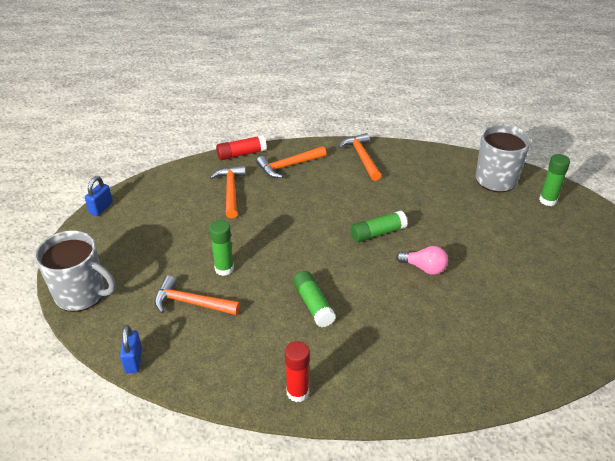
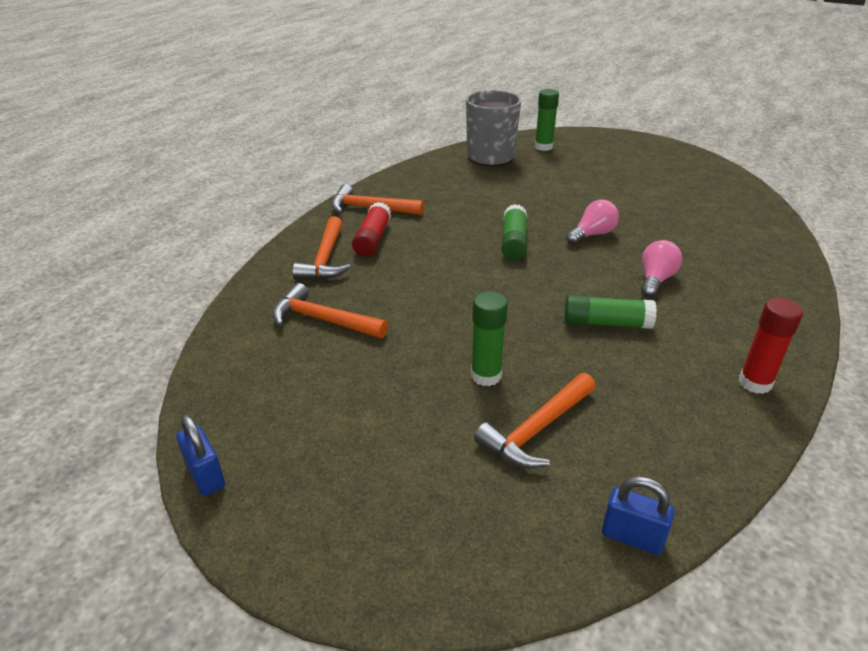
camera: 60 degrees left, 5 degrees down
grey mug [35,230,116,312] -> none
red glue stick [216,135,267,160] -> red glue stick moved to [352,202,391,257]
none -> pink light bulb [641,240,682,298]

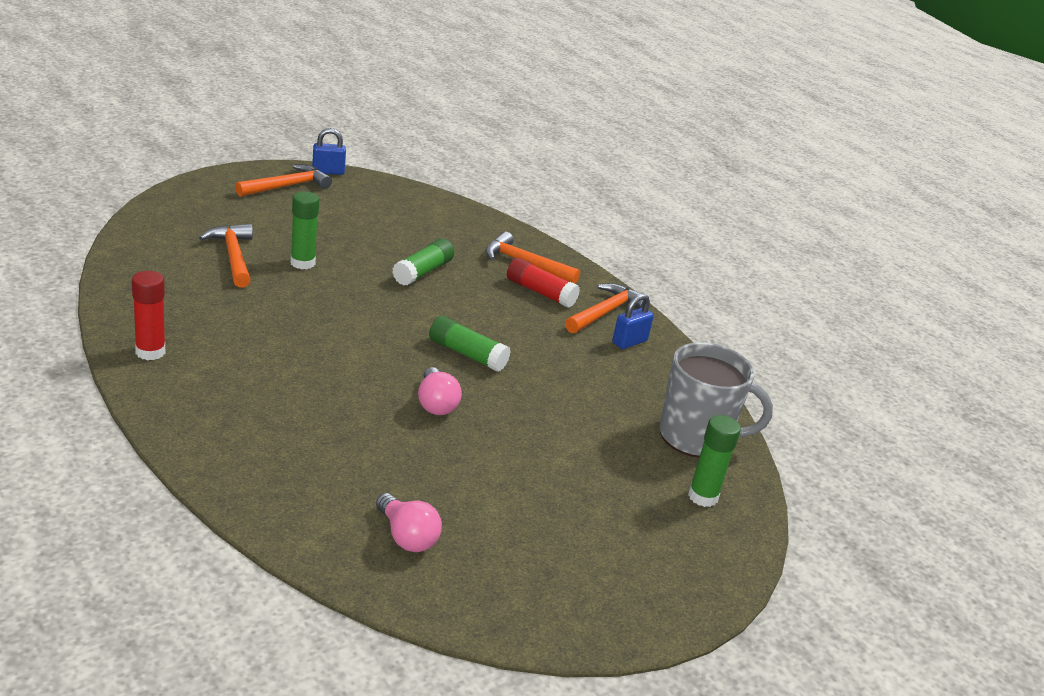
camera: 110 degrees right, 5 degrees down
orange hammer [272,283,388,338] -> orange hammer moved to [235,164,332,197]
green glue stick [564,295,657,329] -> green glue stick moved to [392,239,455,286]
blue padlock [602,476,674,555] -> blue padlock moved to [612,294,654,349]
pink light bulb [641,240,682,298] -> pink light bulb moved to [376,493,442,552]

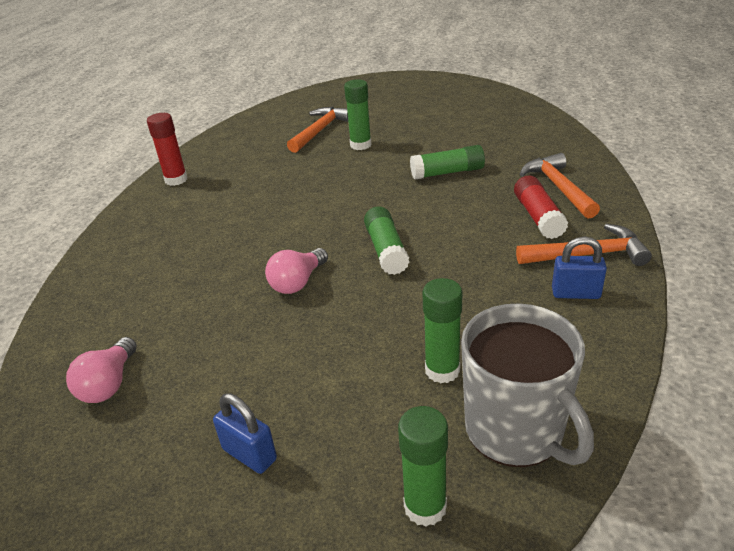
camera: 55 degrees right, 5 degrees up
orange hammer [235,164,332,197] -> none
blue padlock [312,128,346,175] -> blue padlock moved to [213,393,277,474]
none -> green glue stick [422,278,463,383]

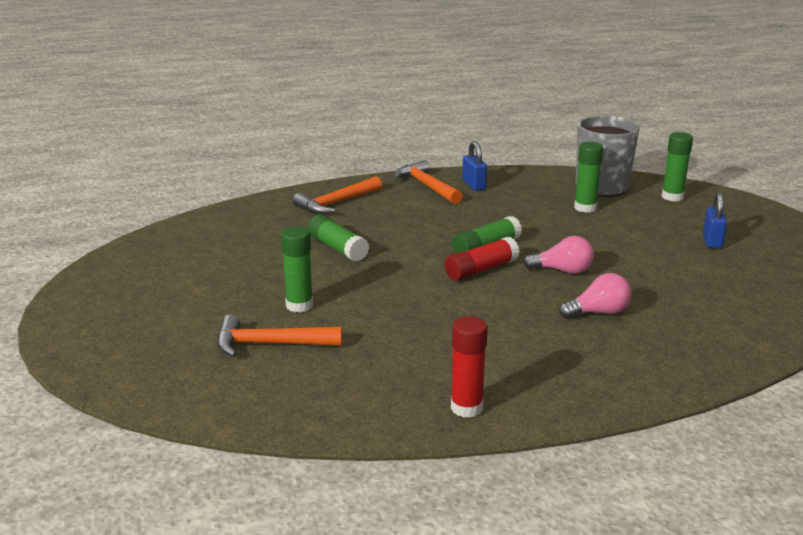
camera: 120 degrees left, 10 degrees down
pink light bulb [66,337,137,403] -> pink light bulb moved to [559,273,632,319]
red glue stick [514,175,568,239] -> red glue stick moved to [445,237,520,281]

